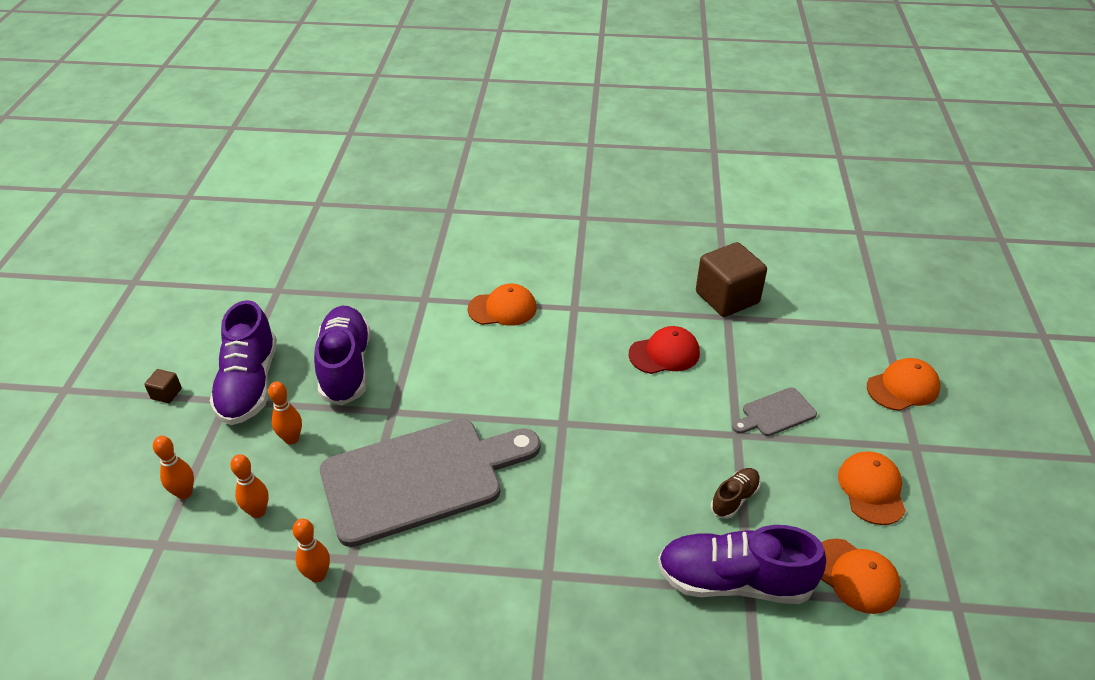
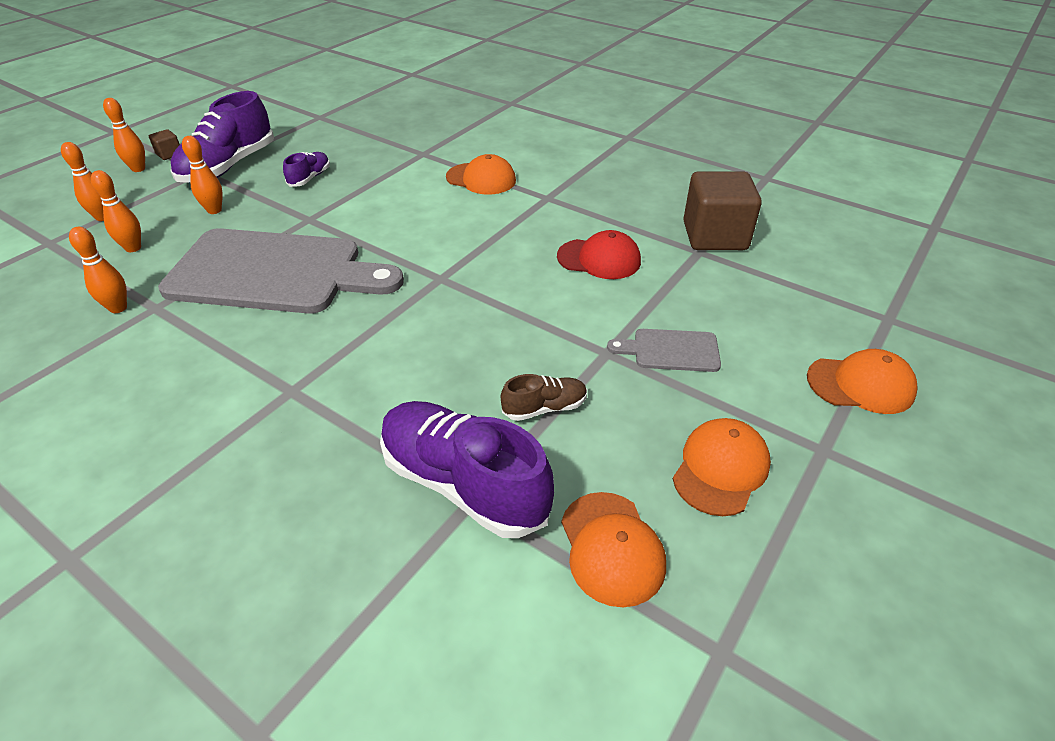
camera: 30 degrees right, 0 degrees up
purple shoe [314,306,370,405] -> purple shoe [283,152,330,187], size x0.48
none -> orange bowling pin [103,98,145,172]

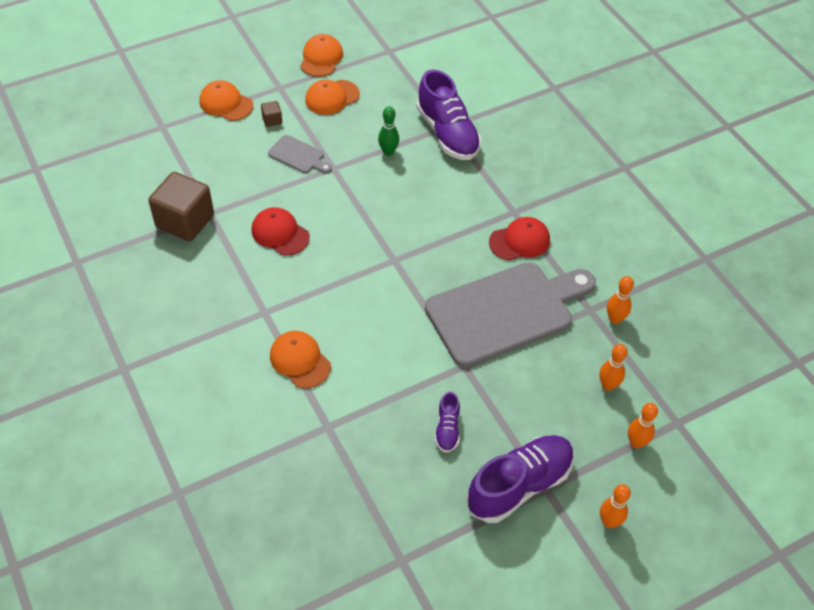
camera: 155 degrees left, 10 degrees up
brown cube [149,129,180,160] -> brown cube moved to [261,101,282,127]
grey cutting board [158,228,404,314] -> grey cutting board turned 120 degrees clockwise [425,262,596,367]
orange bowling pin [182,136,223,214] -> none
purple shoe [283,152,330,187] -> purple shoe turned 45 degrees counterclockwise [435,392,460,453]
brown shoe [501,374,587,421] -> green bowling pin [378,107,399,156]
orange cap [561,492,666,607] -> orange cap moved to [300,34,343,77]
none -> red cap [489,217,550,261]

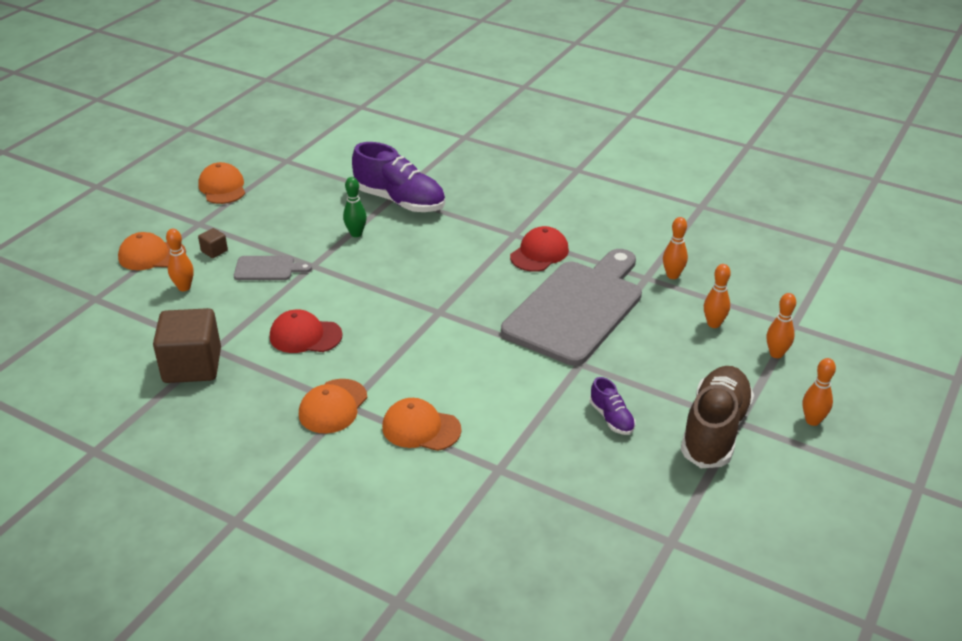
camera: 30 degrees left, 15 degrees down
orange cap [305,79,360,115] -> orange cap moved to [299,379,367,434]
purple shoe [466,435,574,523] -> brown shoe [681,366,754,468]
none -> orange bowling pin [166,229,194,291]

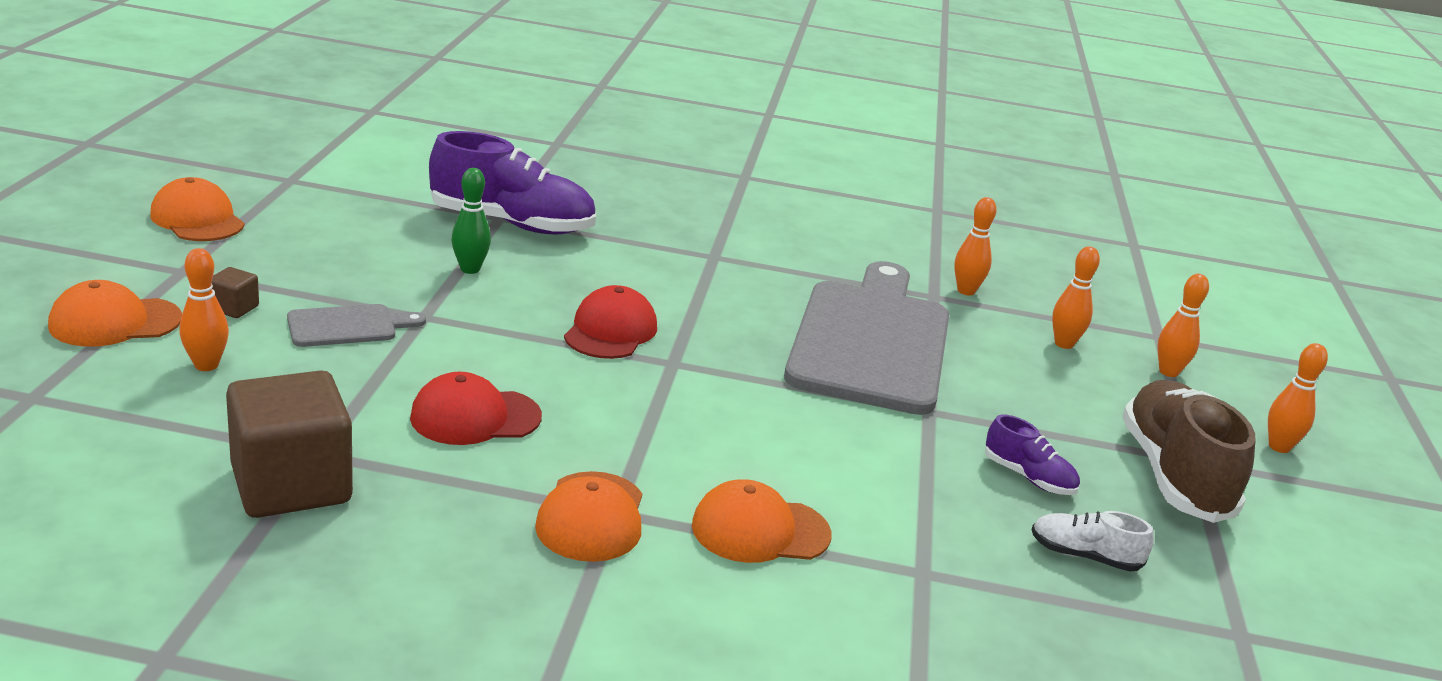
camera: 25 degrees left, 10 degrees down
red cap [510,226,569,272] -> red cap moved to [564,285,657,359]
none -> white shoe [1031,511,1154,572]

